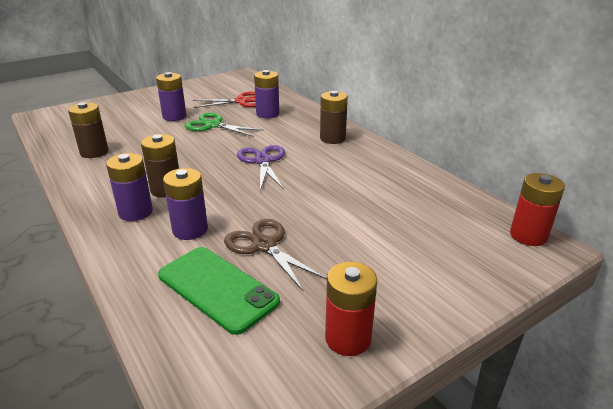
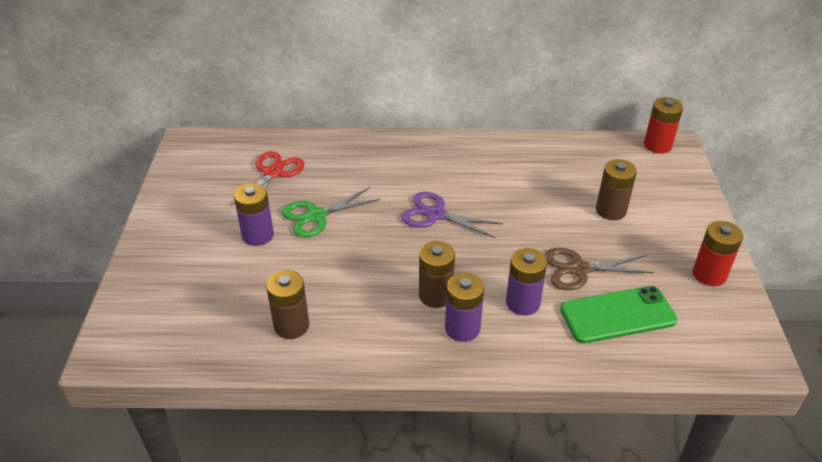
camera: 55 degrees left, 10 degrees up
purple battery [254,70,279,118] -> none
brown battery [320,91,348,144] -> brown battery moved to [596,159,637,220]

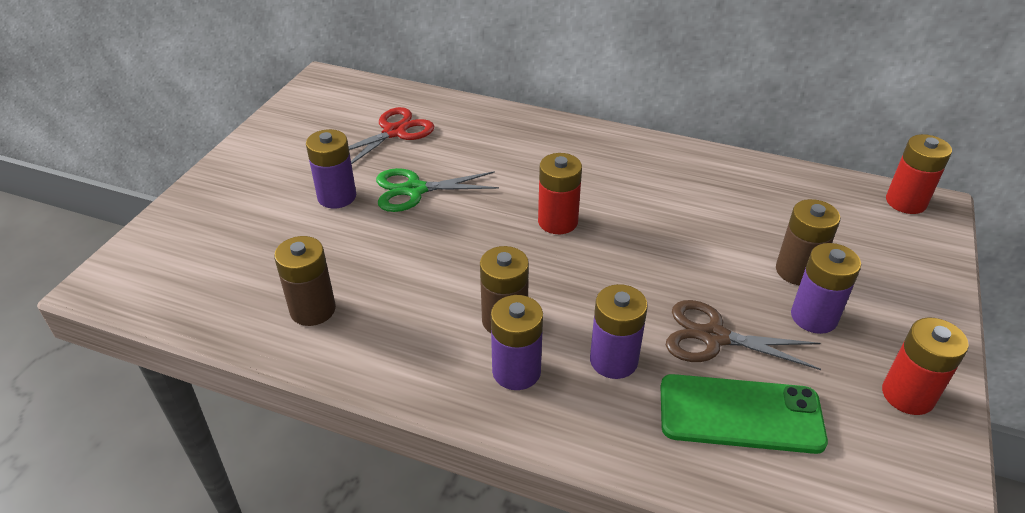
camera: 20 degrees right, 0 degrees up
purple scissors [402,192,503,238] -> red battery [538,153,582,234]
none -> purple battery [791,243,861,334]

